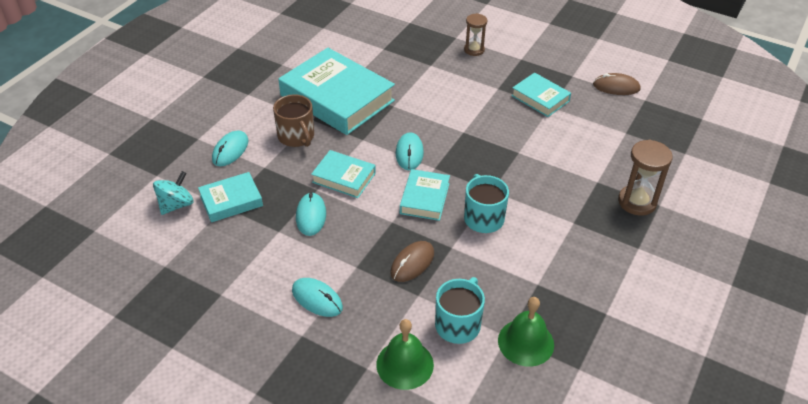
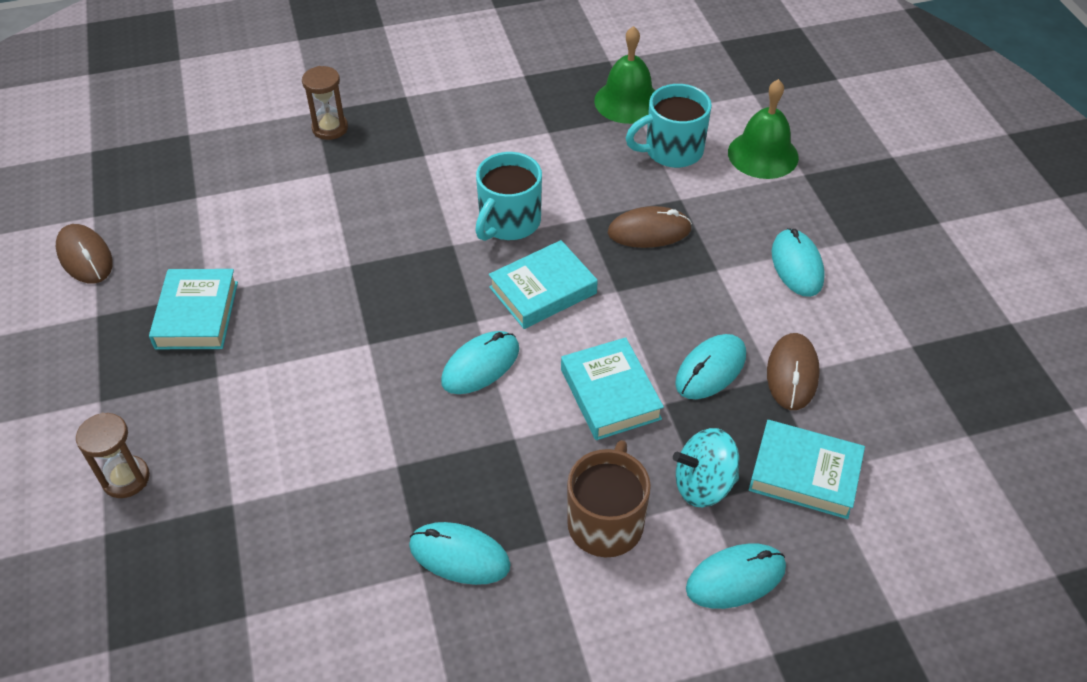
camera: 135 degrees left, 5 degrees up
turquoise spinning top [153,171,194,215] -> turquoise spinning top moved to [673,428,739,507]
turquoise book [278,48,395,135] -> turquoise mouse [409,522,511,585]
brown hourglass [618,140,673,216] -> brown hourglass [302,66,348,140], size x0.66
none -> brown mouse [767,333,820,410]

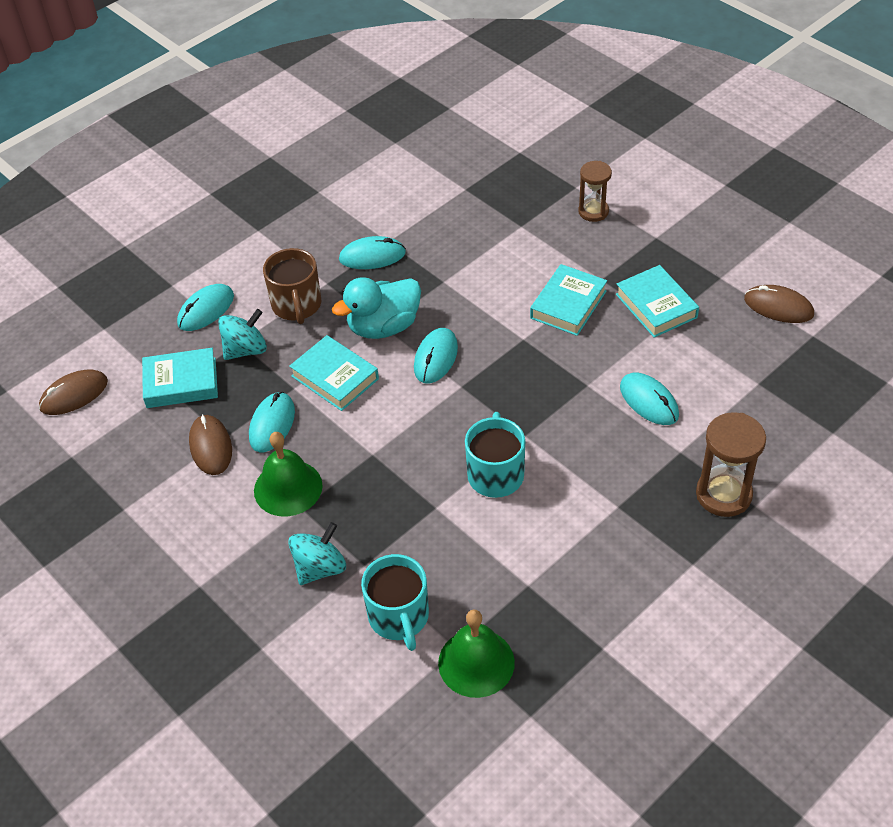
camera: 155 degrees right, 0 degrees up
brown hourglass [302,66,348,140] -> brown hourglass [696,412,766,517], size x1.52
turquoise book [489,240,598,329] -> turquoise book moved to [530,264,607,336]
brown mouse [608,206,692,248] -> brown mouse moved to [39,370,108,415]
turquoise mug [626,84,712,168] -> turquoise mug turned 120 degrees clockwise [361,554,429,651]
green bell [728,79,799,179] -> green bell moved to [254,432,323,517]
turquoise mouse [772,228,825,297] -> turquoise mouse moved to [620,373,679,425]
none -> turquoise spinning top [288,522,346,585]
none -> turquoise duck [332,277,421,339]

